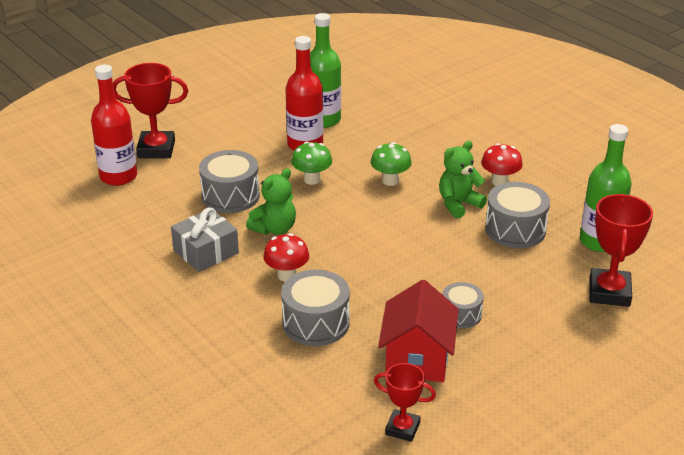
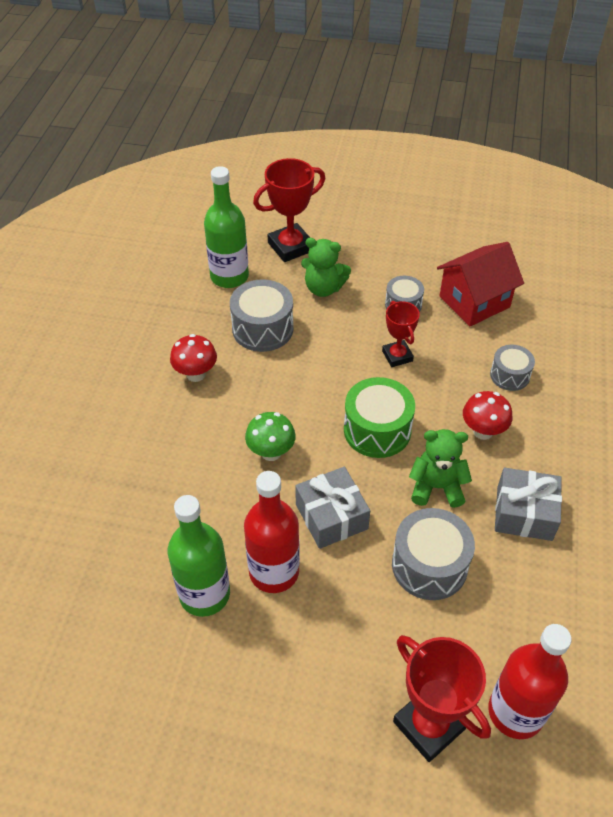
camera: 130 degrees left, 15 degrees up
grey drum [281,270,350,346] -> grey drum [490,345,535,391], size x0.61
green mushroom [291,141,332,185] -> grey gift [295,467,370,549]
red trophy [374,363,436,442] -> red trophy moved to [382,301,420,367]
green teddy bear [439,141,487,218] -> green teddy bear moved to [301,238,351,297]
none -> green drum [344,377,415,458]

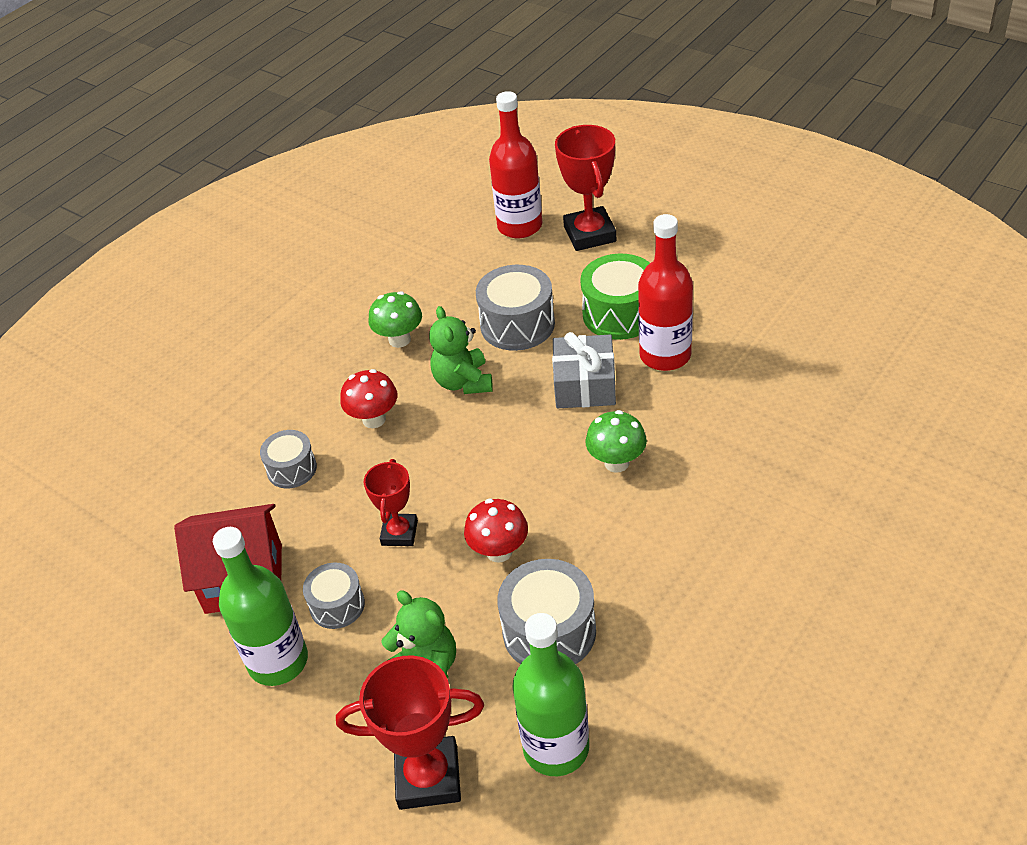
camera: 150 degrees left, 5 degrees down
green bottle [167,495,230,617] -> green bottle moved to [213,527,308,686]
red mushroom [170,334,217,382] -> red mushroom moved to [464,499,528,563]
green drum [344,377,415,458] -> green drum moved to [580,254,650,340]
green teddy bear [409,429,472,508] -> green teddy bear turned 45 degrees clockwise [429,306,493,394]
grey gift [495,468,562,541] -> green mushroom [368,291,422,348]

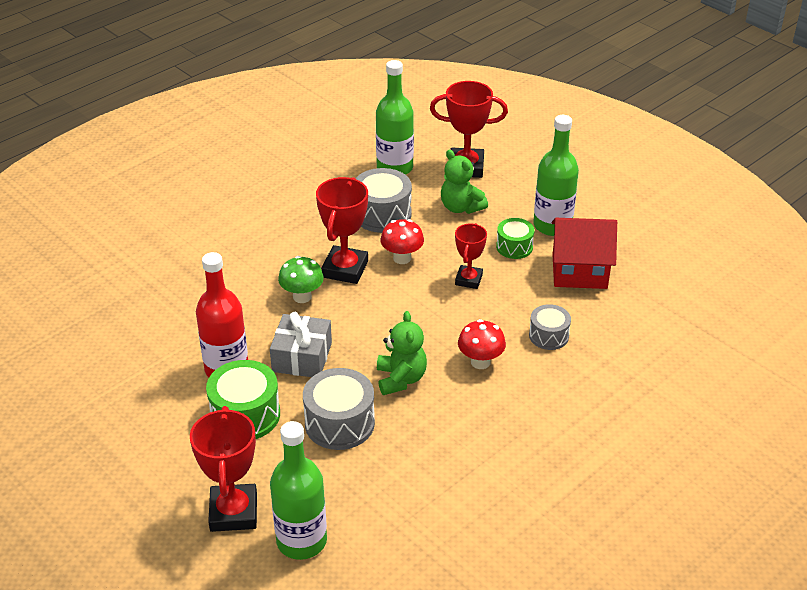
camera: 175 degrees left, 5 degrees down
grey drum [303,562,365,629] -> green drum [496,218,535,259]
green mushroom [368,291,422,348] -> none
red bottle [489,91,542,238] -> green bottle [270,421,327,560]
none -> red trophy [316,177,368,284]

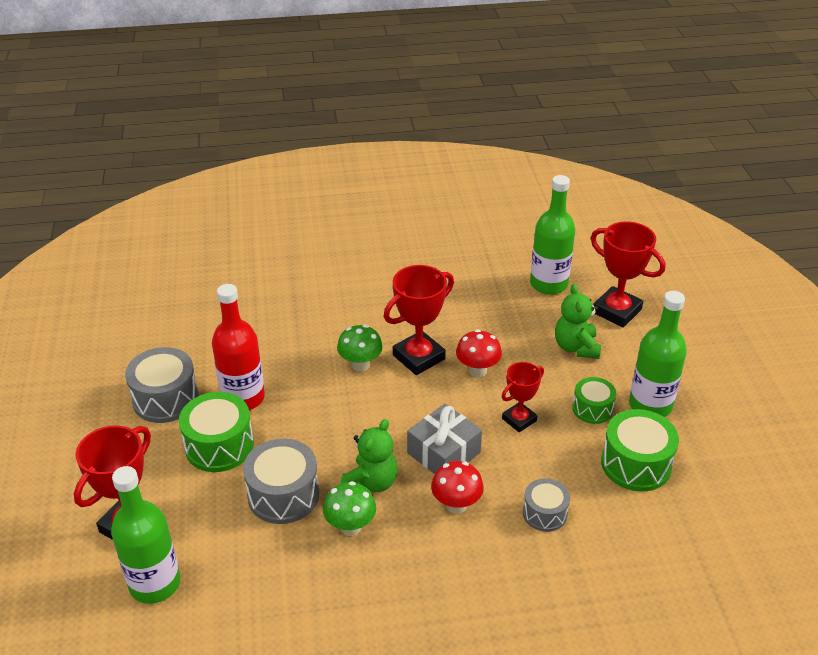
camera: 35 degrees right, 0 degrees up
grey gift [270,312,332,377] -> grey gift moved to [407,404,482,474]
grey drum [355,168,412,233] -> grey drum moved to [125,347,199,423]
red house [552,218,617,289] -> green drum [601,409,679,492]
none -> green mushroom [323,481,376,536]

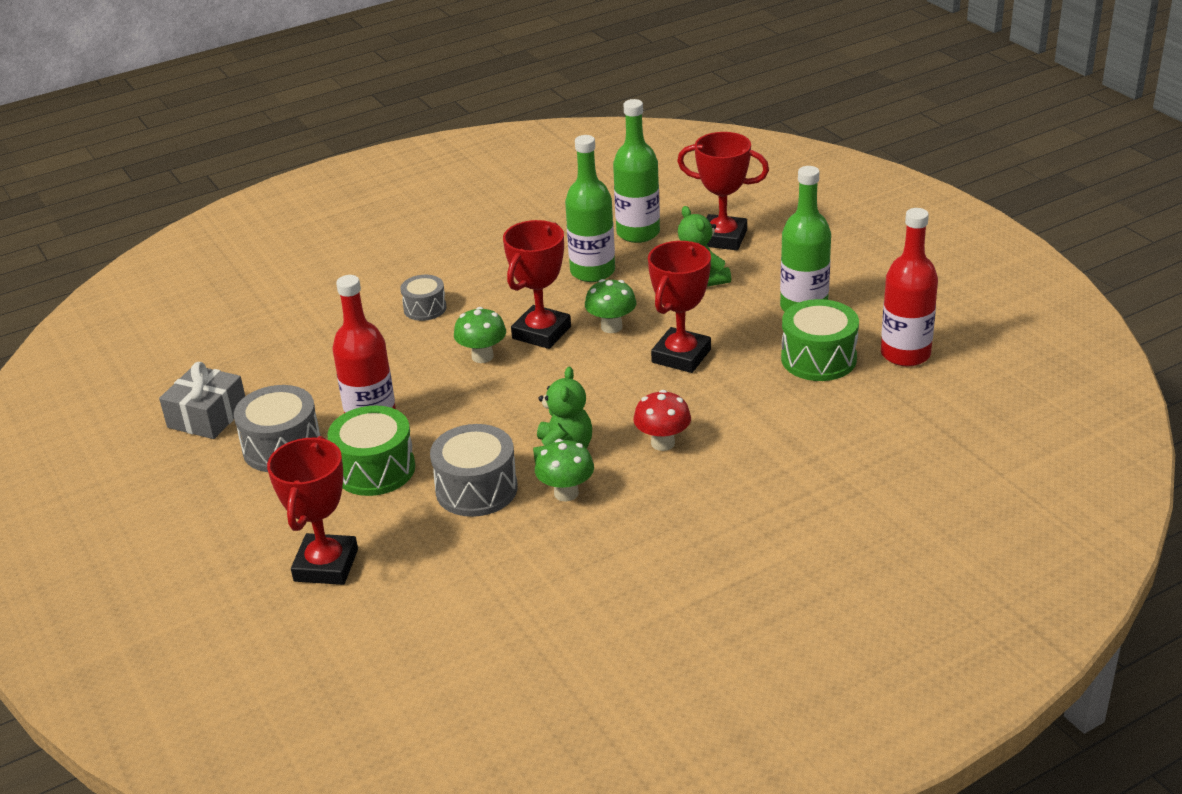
camera: 20 degrees left, 5 degrees down
green bottle [111,466,180,604] -> green bottle moved to [565,135,615,282]
grey gift [407,404,482,474] -> grey gift moved to [159,362,245,439]
red mushroom [456,329,502,377] -> green mushroom [585,279,636,333]
red trophy [502,362,544,432] -> red trophy [648,241,711,373], size x1.62
grey drum [523,478,570,532] -> grey drum moved to [400,275,447,321]
green drum [572,377,616,424] -> none
none -> red bottle [881,208,938,367]

